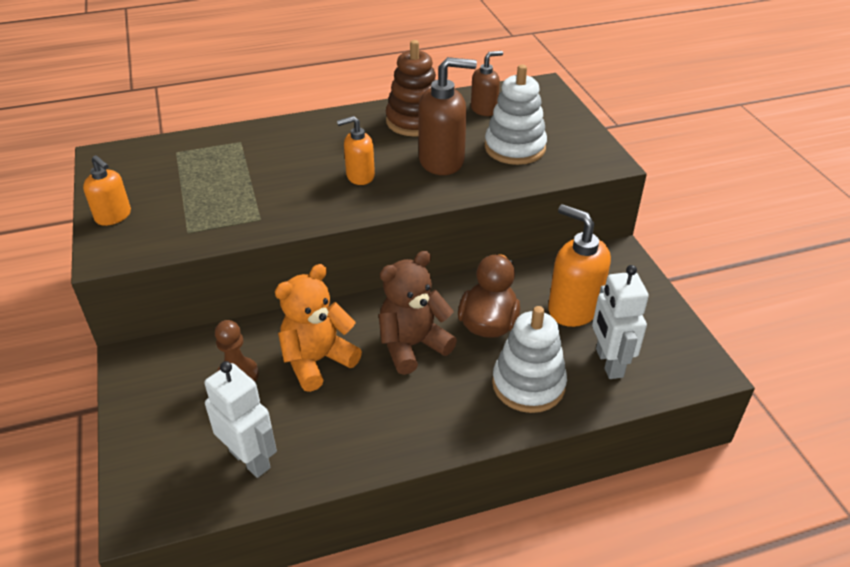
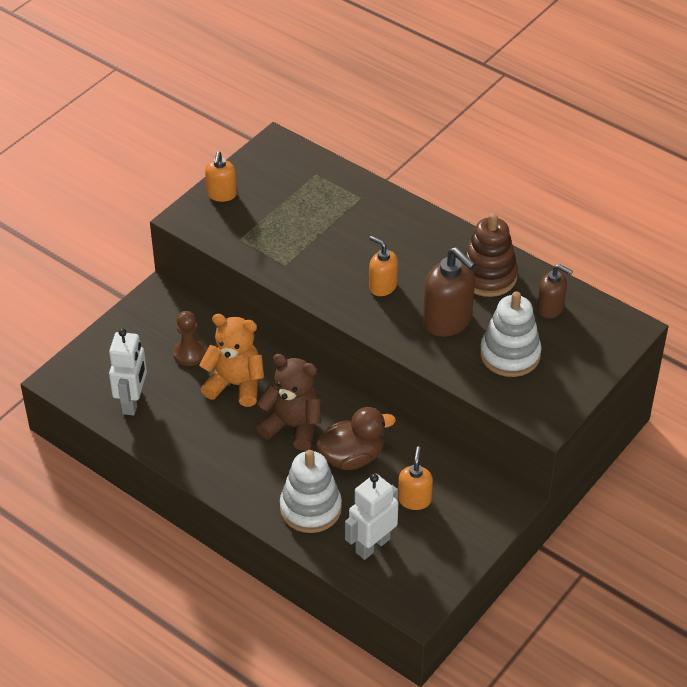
camera: 55 degrees right, 5 degrees up
orange soap dispenser [548,204,611,327] -> orange soap dispenser [398,446,433,510], size x0.60

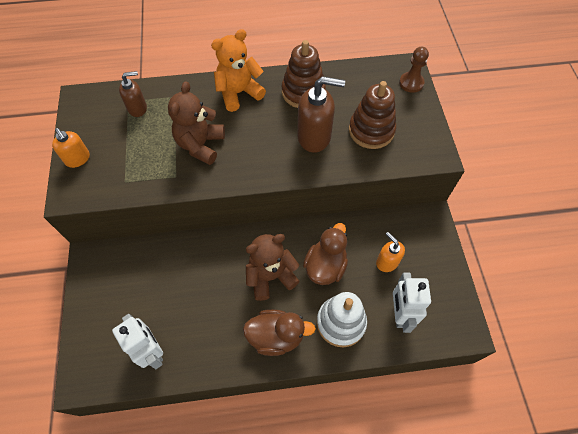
camera: 45 degrees left, 15 degrees up
brown pawn [173,311,206,366] -> brown pawn moved to [399,47,429,93]
orange teddy bear [199,314,264,407] -> orange teddy bear moved to [211,29,266,112]
orange soap dispenser [369,236,398,296] -> none
white stacking toy [480,291,542,377] -> brown stacking toy [349,81,396,149]
brown soap dispenser [537,264,573,319] -> brown soap dispenser moved to [119,71,147,117]
none -> brown teddy bear [168,81,225,165]
none -> brown duck [243,309,316,356]

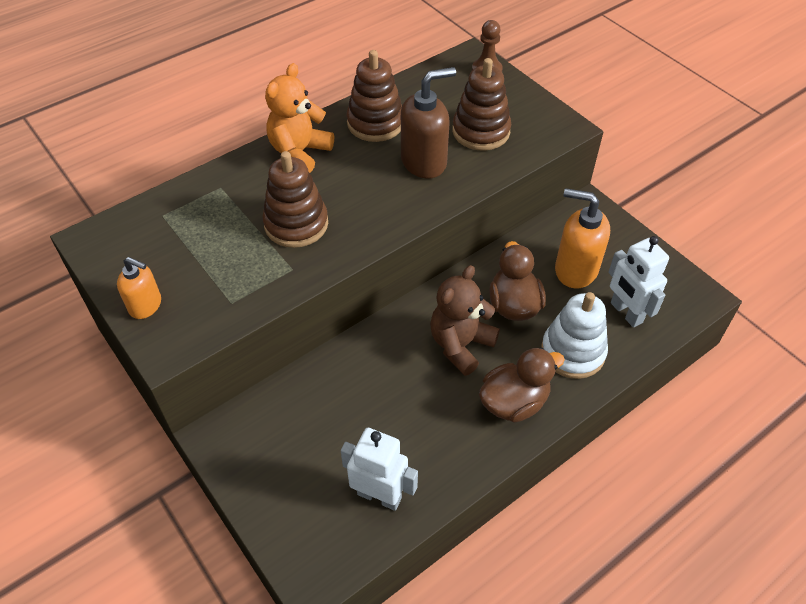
camera: 30 degrees left, 10 degrees down
brown soap dispenser [119,71,147,117] -> none
brown teddy bear [168,81,225,165] -> brown stacking toy [262,151,328,248]
orange soap dispenser [376,232,405,272] -> orange soap dispenser [555,188,610,288], size x1.66

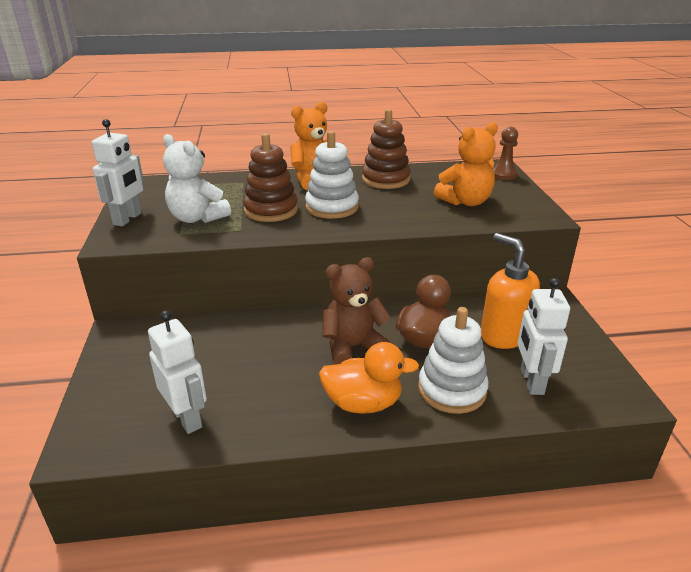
camera: 30 degrees right, 20 degrees down
orange soap dispenser [117,257,161,319] -> white robot [92,119,144,226]
brown soap dispenser [401,67,456,179] -> none
brown stacking toy [452,58,511,151] -> orange teddy bear [433,122,498,206]
brown duck [479,348,565,423] -> orange duck [319,342,419,414]
none -> white teddy bear [163,134,231,223]
none -> white stacking toy [305,131,359,219]

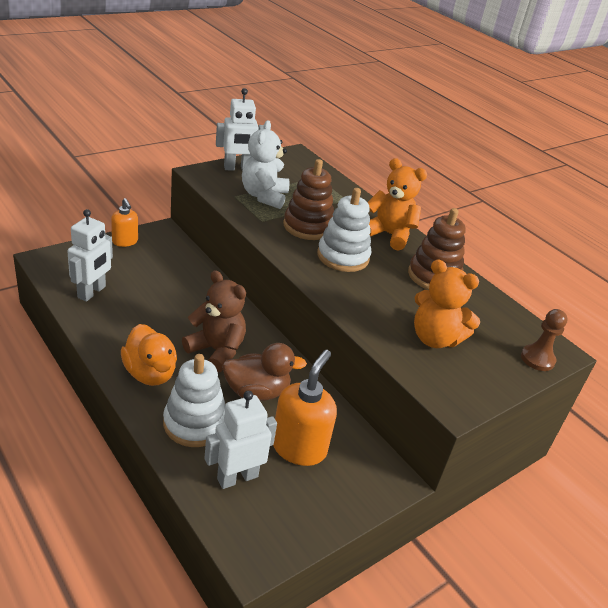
camera: 55 degrees right, 5 degrees up
none -> orange soap dispenser [111,198,138,247]

